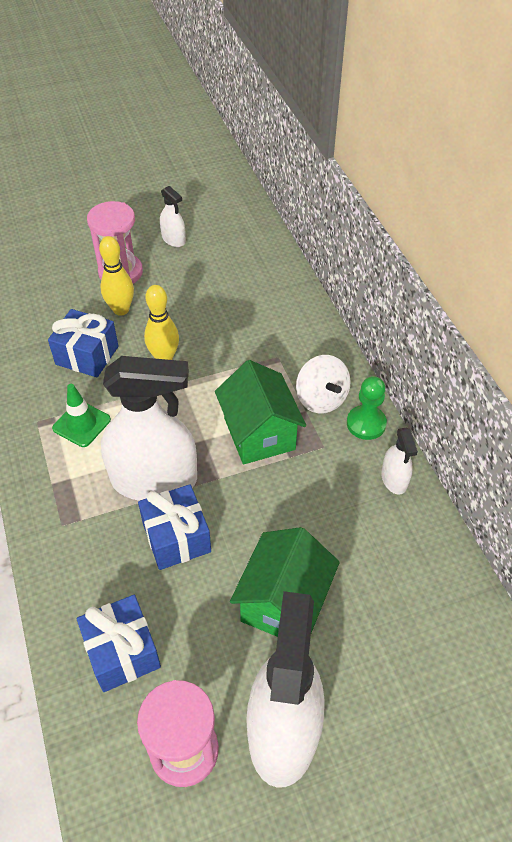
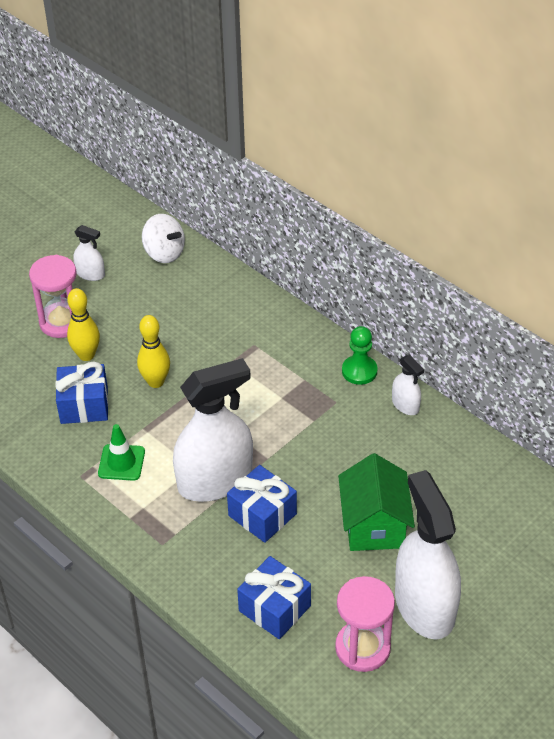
camera: 25 degrees left, 5 degrees down
green house [215,360,306,464] -> none
white spinning top [296,355,351,413] -> white spinning top moved to [142,214,185,263]

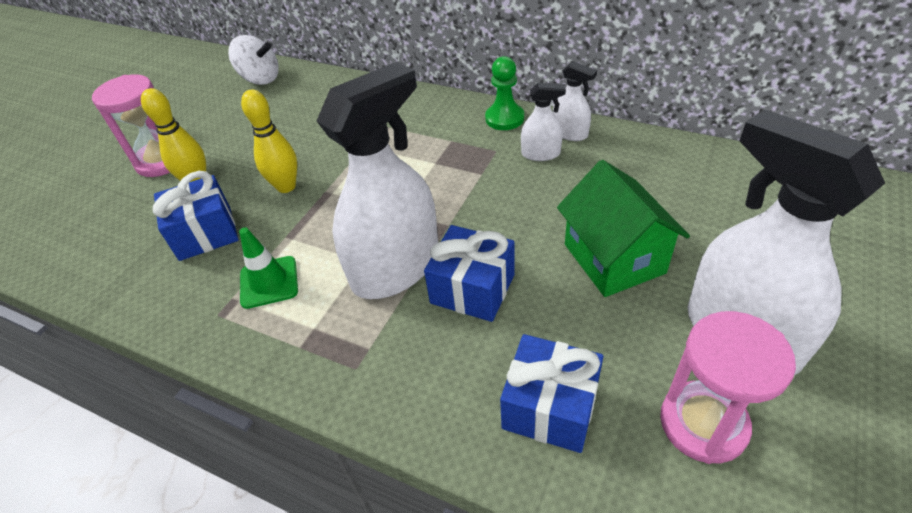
camera: 15 degrees left, 0 degrees up
white spray bottle [73,225,105,281] -> white spray bottle moved to [521,82,566,161]

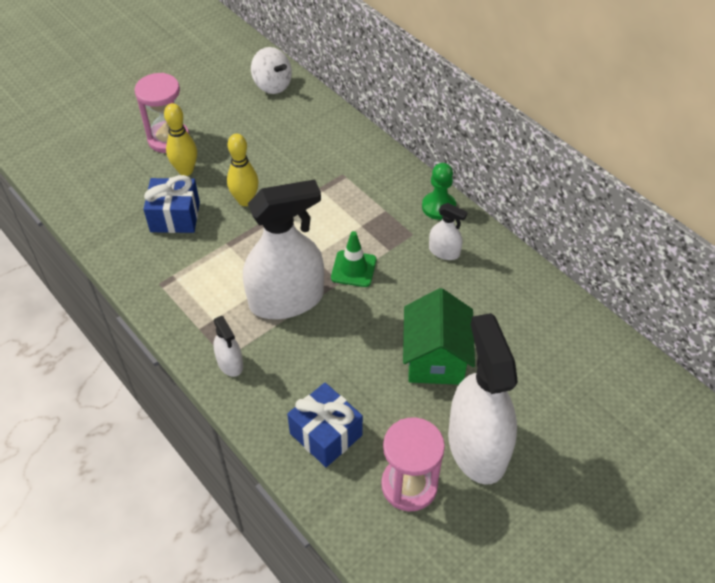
camera: 20 degrees right, 5 degrees up
green traffic cone [239,227,298,309] -> green traffic cone moved to [331,231,376,287]
blue gift [424,225,515,322] -> none
white spray bottle [553,61,597,141] -> white spray bottle moved to [213,316,243,377]

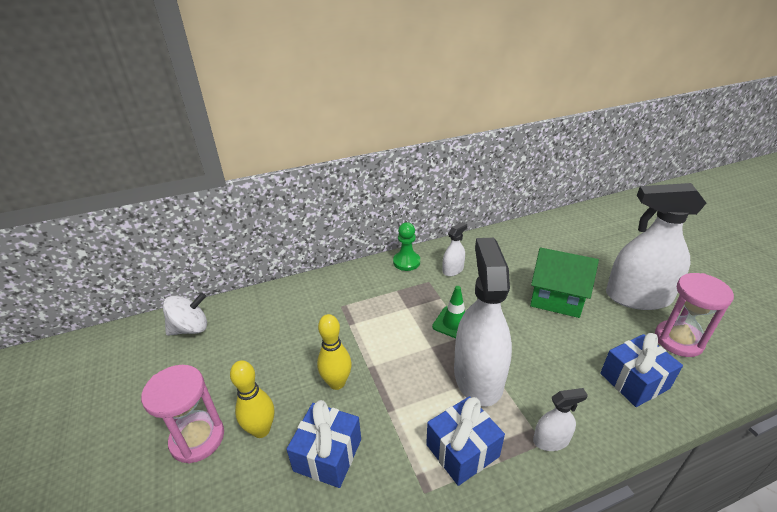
camera: 70 degrees left, 15 degrees down
none -> blue gift [426,396,505,486]

